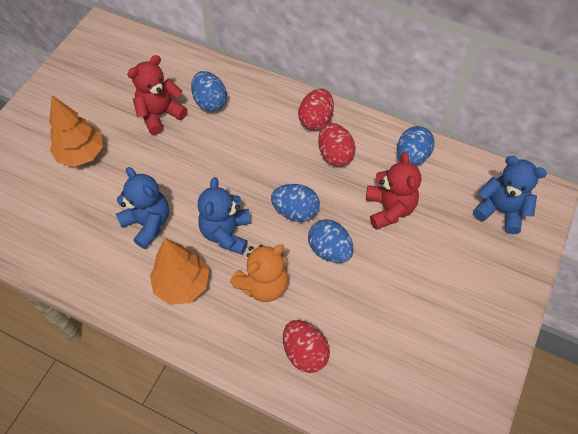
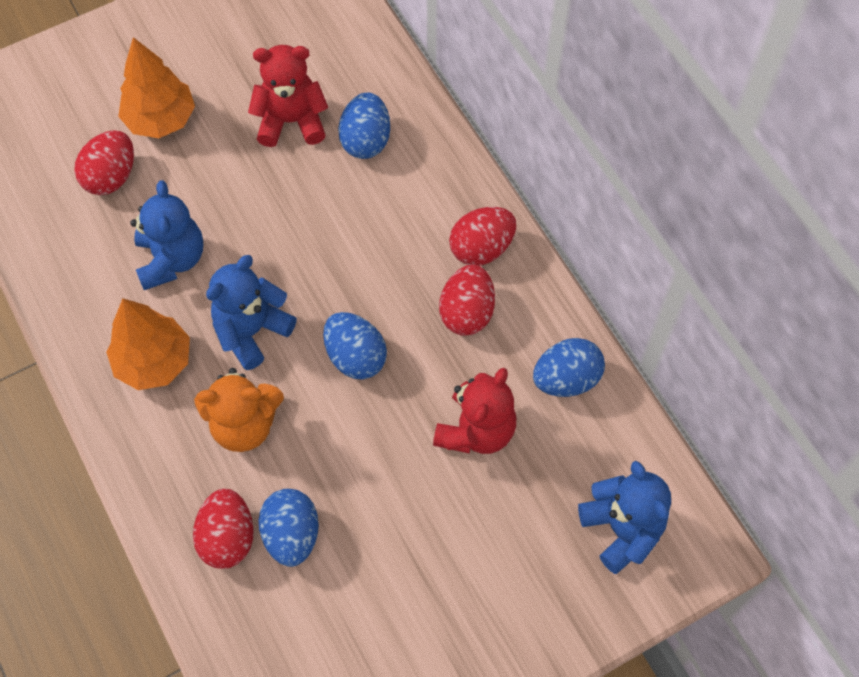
camera: 35 degrees right, 5 degrees up
blue egg [308,219,354,263] -> blue egg moved to [258,489,319,567]
none -> red egg [74,130,134,195]

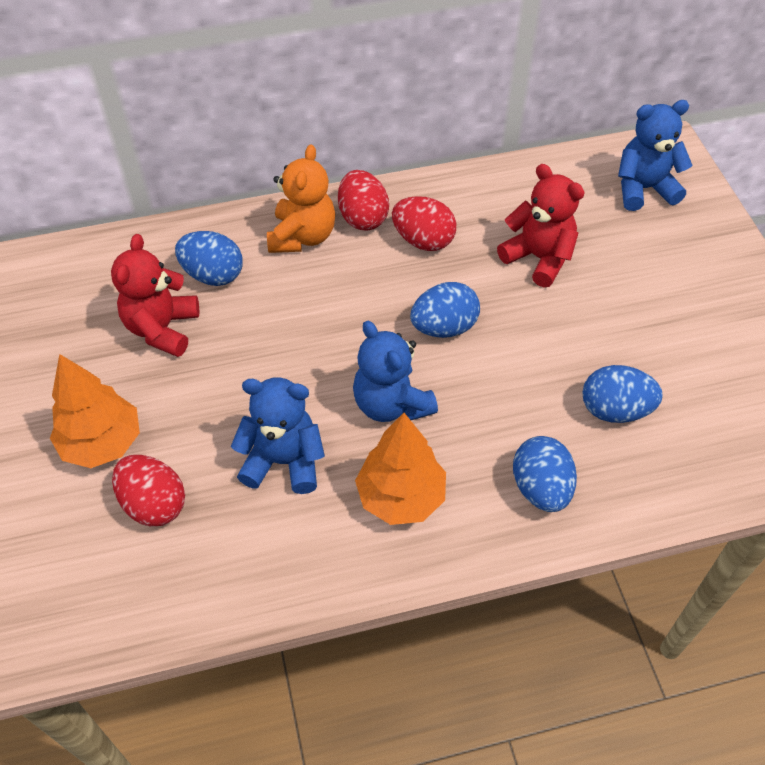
camera: 75 degrees left, 10 degrees down
red egg [193,489,254,569] -> none
orange teddy bear [194,368,284,452] -> orange teddy bear moved to [267,144,335,253]
blue egg [533,338,605,397] -> blue egg moved to [513,436,577,512]

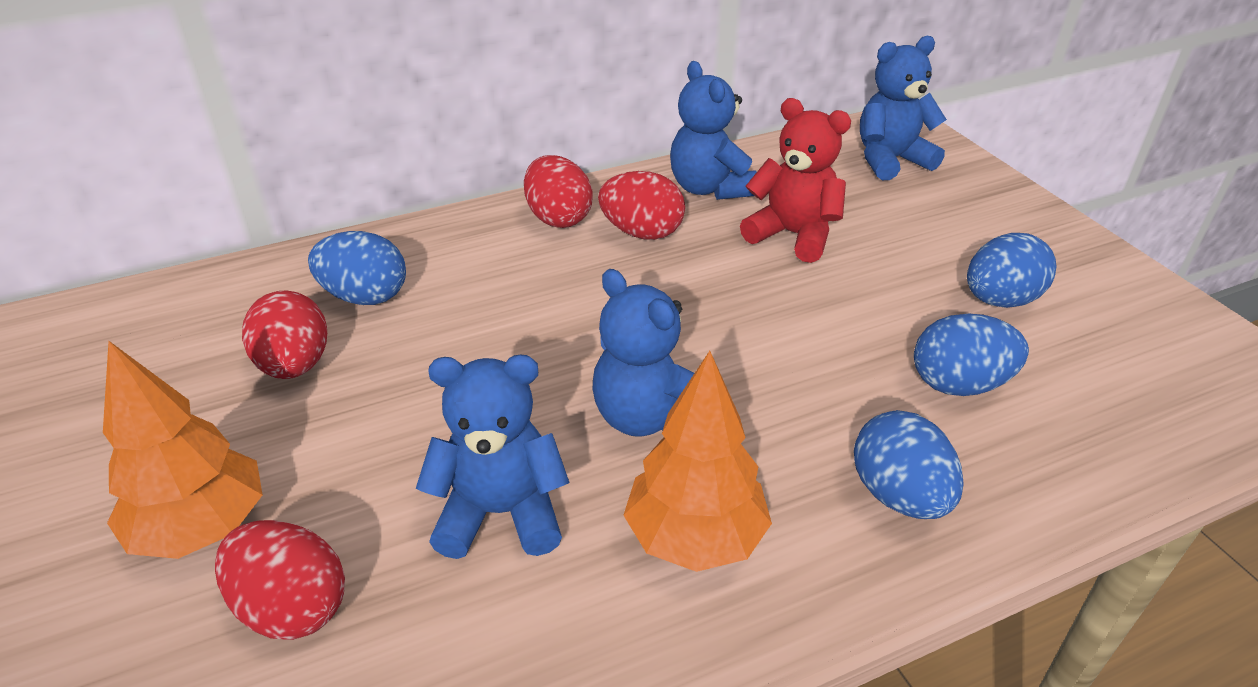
camera: 10 degrees left, 15 degrees down
red teddy bear [111,234,199,357] -> red egg [242,290,327,379]
orange teddy bear [267,144,335,253] -> none
blue egg [410,282,480,338] -> blue egg moved to [967,233,1057,308]
none -> blue teddy bear [670,61,757,200]

